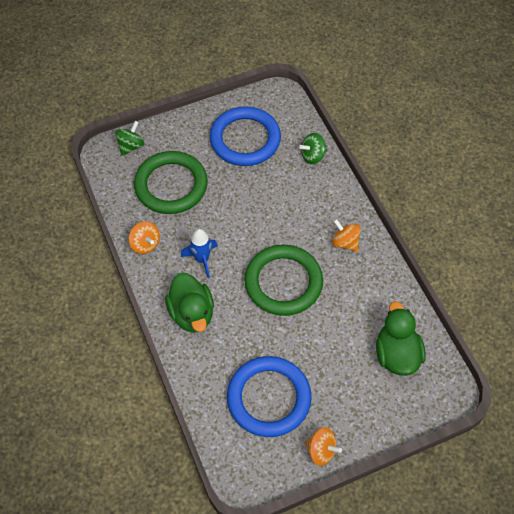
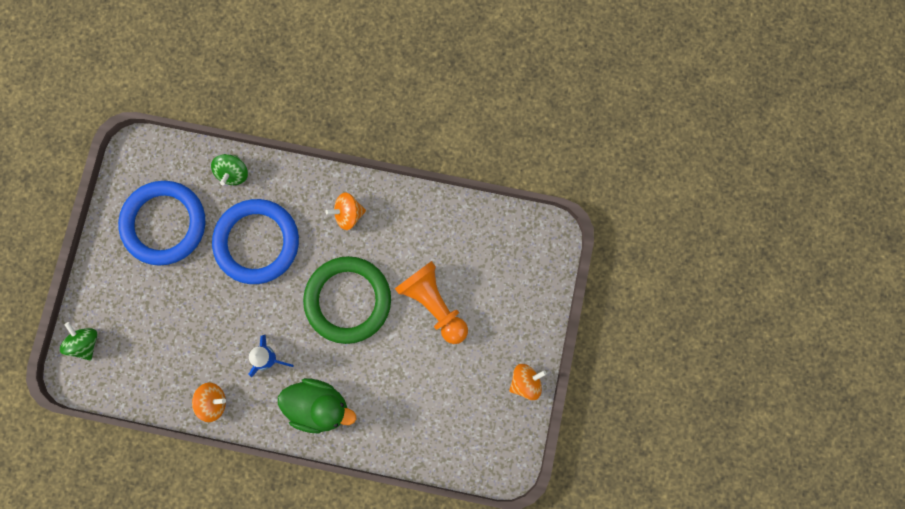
camera: 55 degrees left, 20 degrees up
green ring [134,151,208,214] -> none
blue ring [227,356,312,437] -> blue ring moved to [212,199,299,284]
green duck [376,301,426,376] -> none
none -> orange pawn [395,261,468,344]

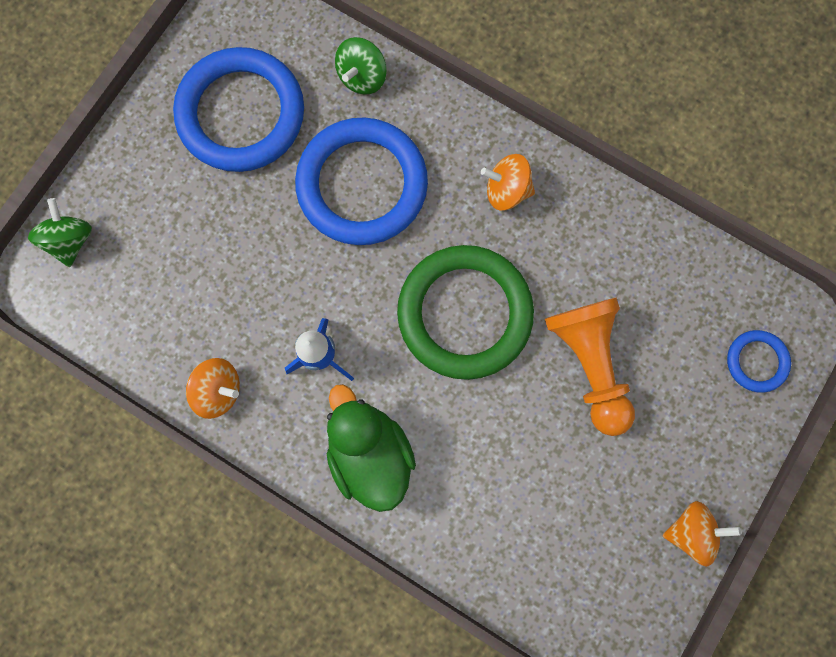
camera: 20 degrees right, 0 degrees up
green duck [278,378,356,433] -> green duck turned 150 degrees counterclockwise [327,384,416,512]
none -> blue ring [727,330,791,393]

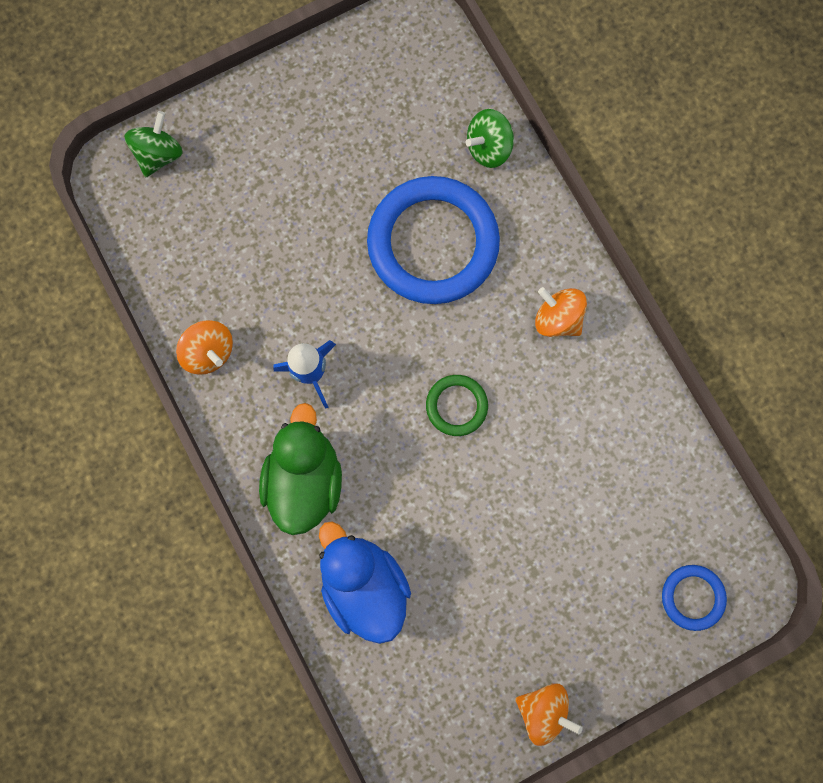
camera: 30 degrees right, 0 degrees up
blue ring [173,47,304,172] -> none
green ring [397,245,534,380] -> green ring [426,375,488,436], size x0.46
orange pawn [545,298,635,436] -> none
none -> blue duck [319,521,411,644]

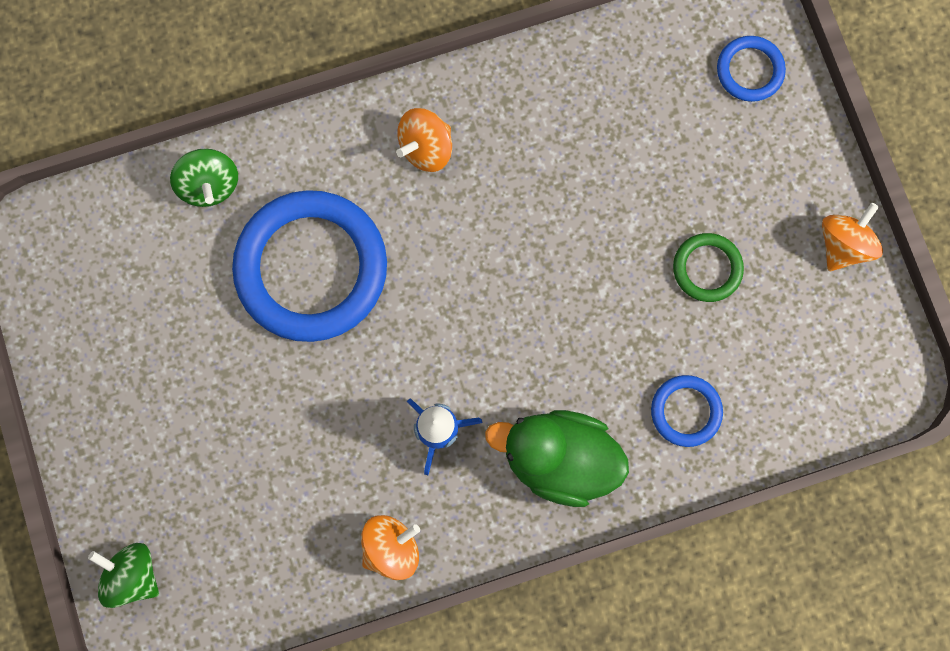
camera: 80 degrees left, 0 degrees up
blue duck [319,521,411,644] -> blue ring [651,375,723,447]
green ring [426,375,488,436] -> green ring moved to [673,233,744,302]

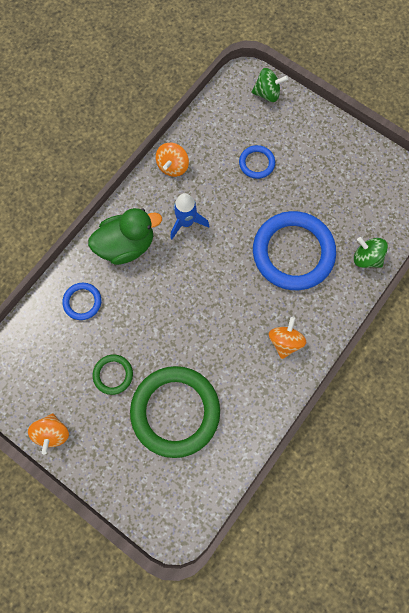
camera: 145 degrees right, 5 degrees down
blue ring [717,36,786,102] -> blue ring moved to [239,145,275,179]
none -> green ring [130,366,220,458]

